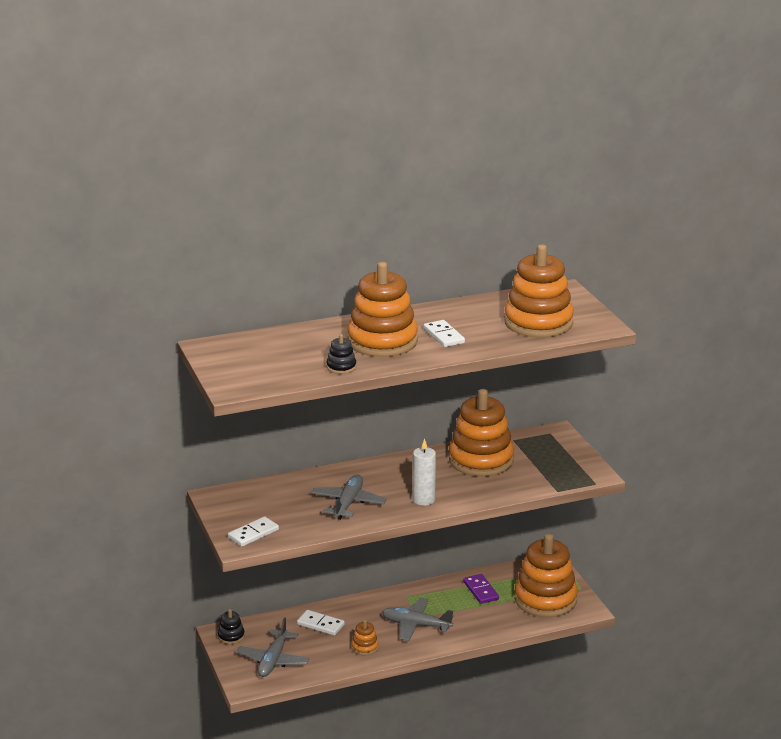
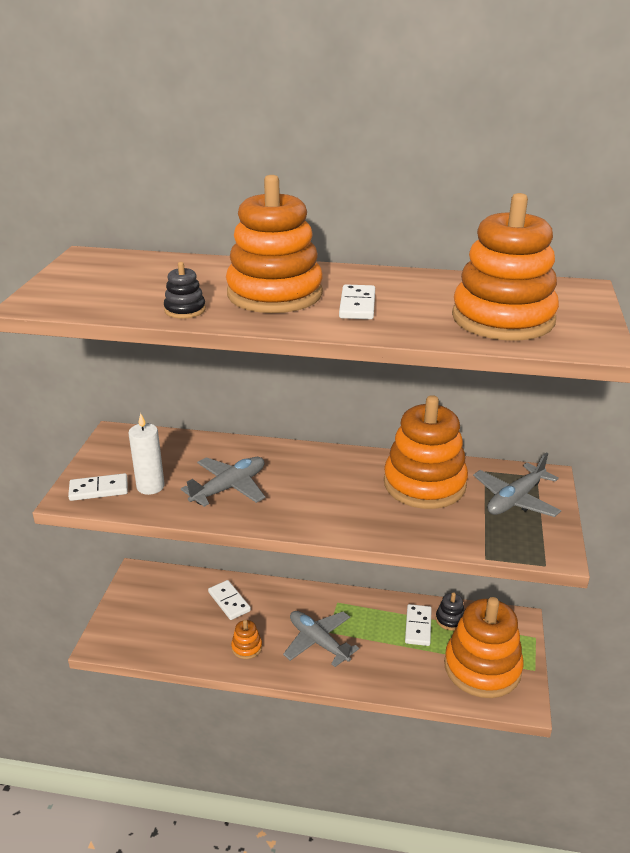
camera: 30 degrees right, 5 degrees up
black stacking toy [218,609,245,644] -> black stacking toy moved to [436,592,465,631]
grey plane [236,617,310,677] -> grey plane moved to [473,452,561,517]
white candle [413,438,436,506] -> white candle moved to [128,413,165,495]
purple domino [463,574,499,604] -> white domino [405,604,432,646]

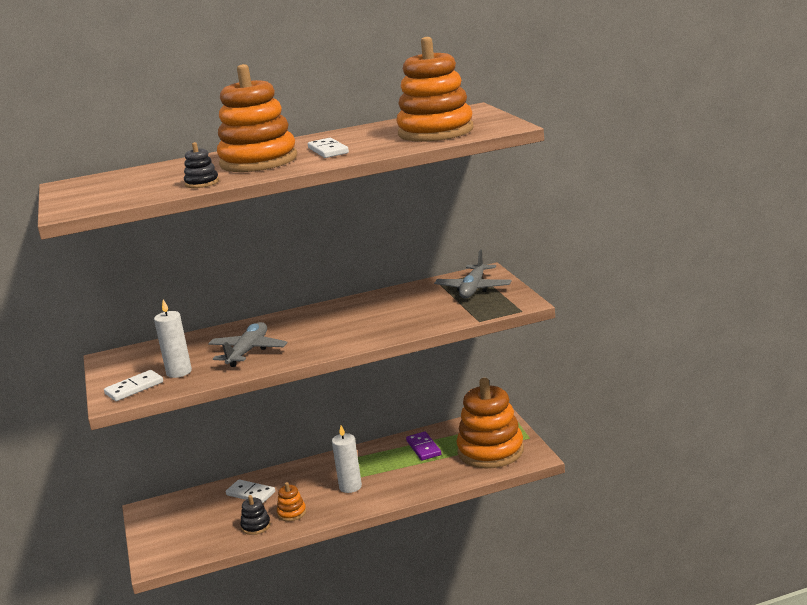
camera: 25 degrees left, 10 degrees down
grey plane [283,611,359,667] -> white candle [332,425,362,493]
orange stacking toy [384,395,468,509] -> none
white domino [405,604,432,646] -> purple domino [406,432,441,461]
black stacking toy [436,592,465,631] -> black stacking toy moved to [241,495,271,535]

